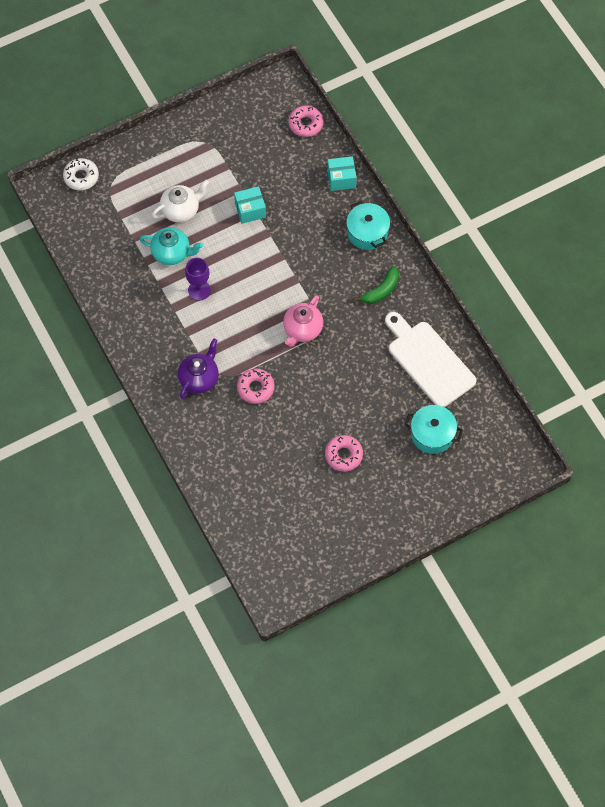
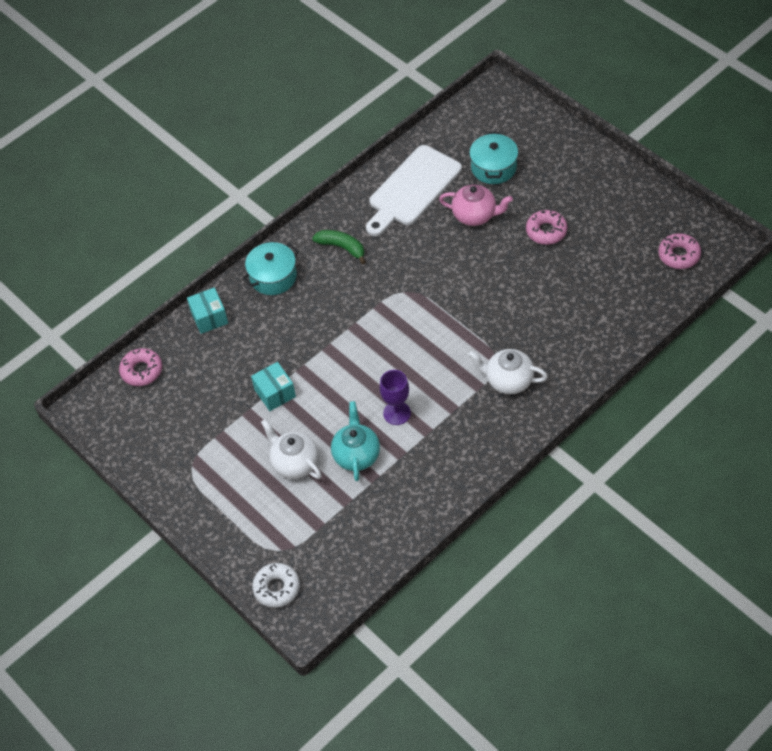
camera: 100 degrees left, 10 degrees down
purple teapot [178,338,218,399] -> white teapot [468,349,548,394]
pink donut [237,368,275,404] -> pink donut moved to [658,233,701,269]
pink teapot [283,295,323,347] -> pink teapot moved to [439,184,513,226]

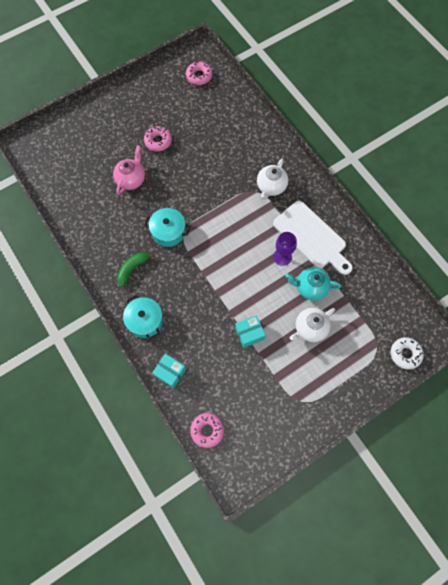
camera: 85 degrees left, 15 degrees up
turquoise box [187,287,228,334] -> turquoise box turned 45 degrees clockwise [152,354,186,388]
white cutting board [366,145,462,236] -> white cutting board moved to [273,201,353,275]
turquoise pot [469,132,518,184] -> turquoise pot moved to [144,208,190,247]

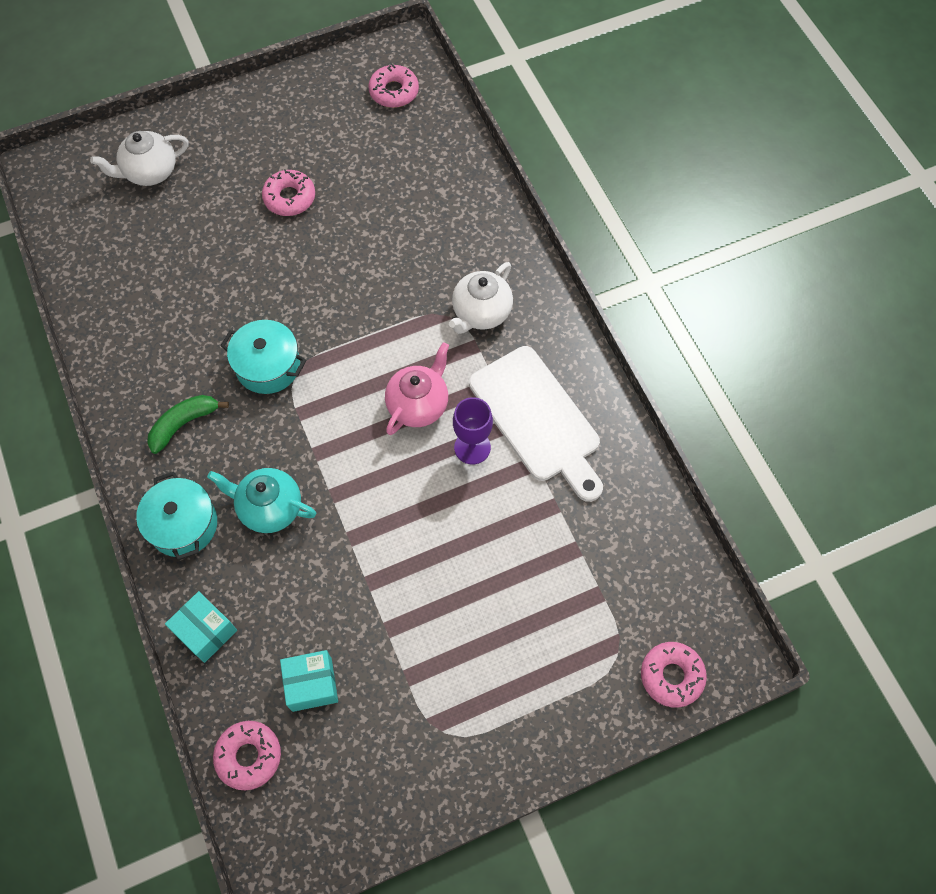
camera: 10 degrees right, 5 degrees down
pink teapot [113,145,145,195] -> pink teapot moved to [385,342,449,435]
turquoise box [235,315,266,348] -> turquoise box moved to [280,650,338,712]
turquoise teapot [285,267,341,300] -> turquoise teapot moved to [207,468,316,533]
white teapot [290,308,335,342] -> white teapot moved to [90,131,189,186]
white donut [391,337,424,370] -> pink donut [641,642,707,708]

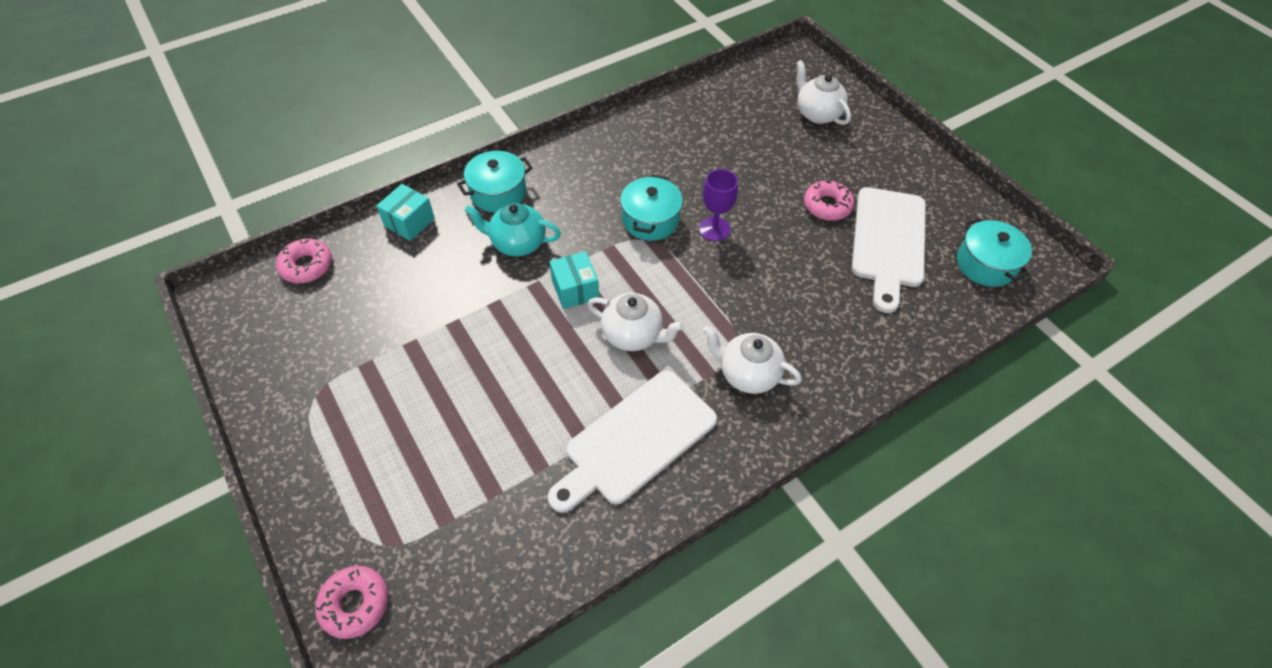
camera: 80 degrees right, 10 degrees down
green banana [147,395,229,454] -> none
turquoise teapot [207,468,316,533] -> turquoise teapot turned 90 degrees counterclockwise [464,203,561,257]
turquoise box [280,650,338,712] -> turquoise box moved to [549,251,599,309]
pink donut [368,64,419,108] -> turquoise pot [957,218,1032,287]
pink teapot [385,342,449,435] -> white teapot [588,293,684,351]
purple goblet [453,397,493,464] -> purple goblet moved to [699,169,738,241]
none -> white cutting board [852,187,926,313]

